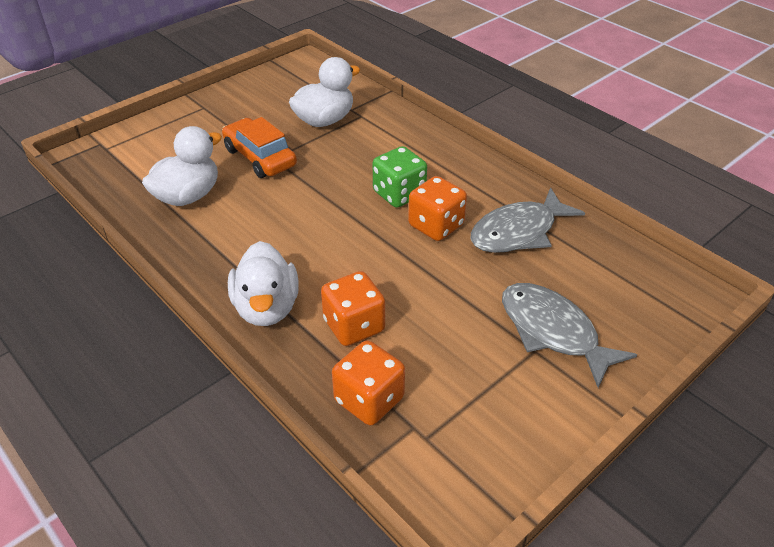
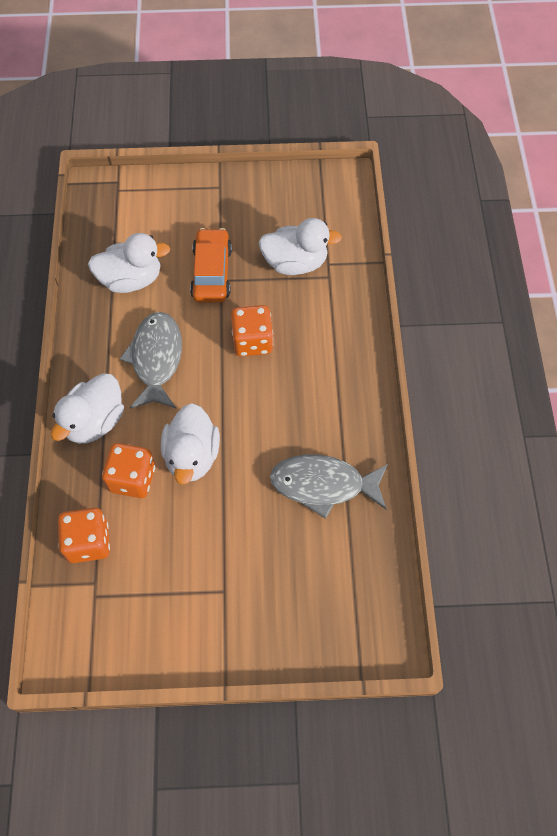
camera: 40 degrees right, 20 degrees up
green dice [373,146,427,208] -> none
orange dice [408,176,467,241] -> orange dice moved to [231,305,273,357]
grey fish [502,283,637,388] -> grey fish moved to [120,312,182,409]
none -> white duck [161,403,220,485]

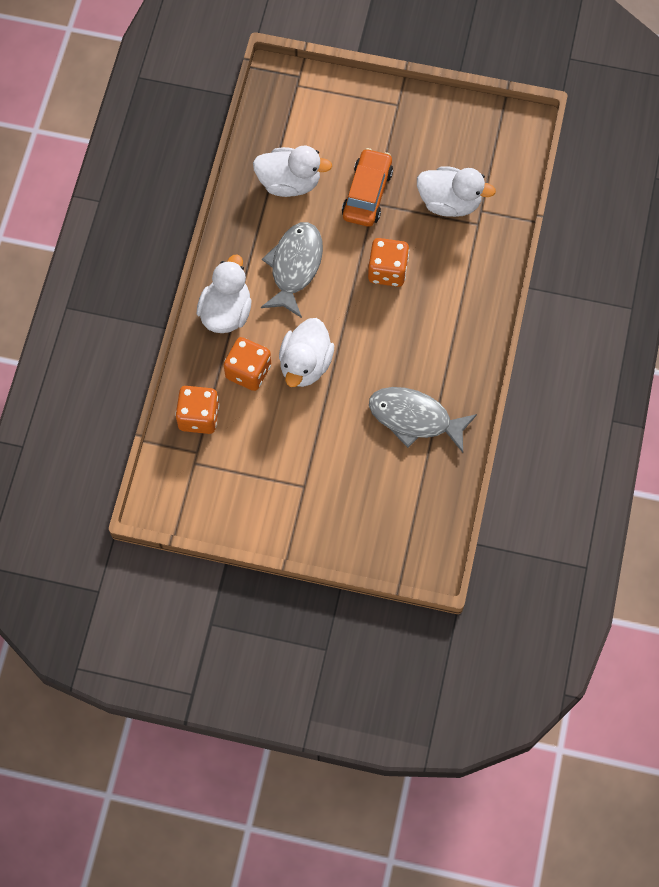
camera: 15 degrees right, 5 degrees up
white duck [51,373,124,444] -> white duck turned 150 degrees clockwise [197,255,251,333]

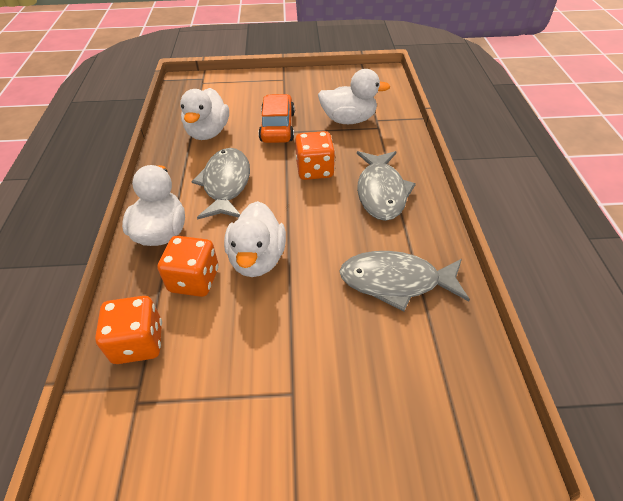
camera: 15 degrees left, 20 degrees down
white duck [253,146,332,197] -> white duck turned 105 degrees clockwise [180,88,229,140]
none -> grey fish [357,151,416,221]

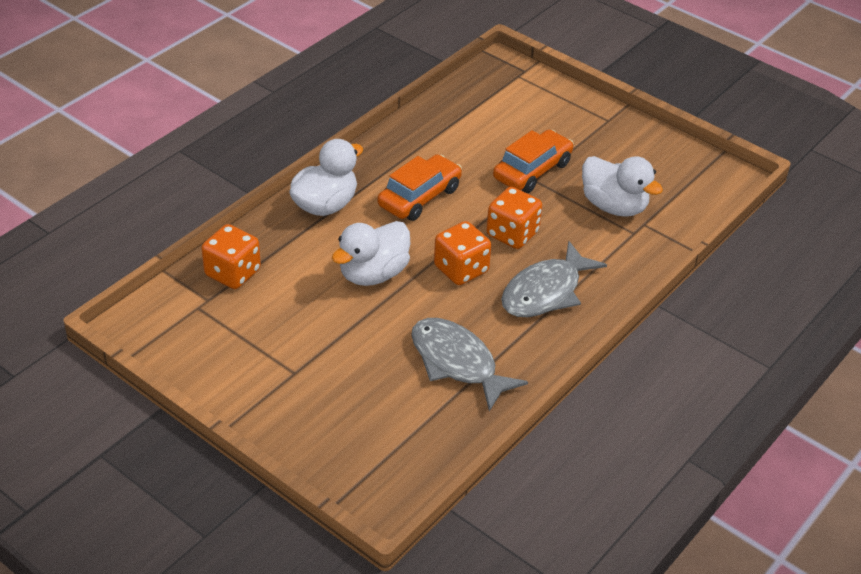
camera: 40 degrees right, 5 degrees down
orange dice [157,236,219,297] -> orange dice moved to [434,221,491,285]
white duck [180,88,229,140] -> none
grey fish [191,148,250,220] -> orange car [377,154,462,221]

